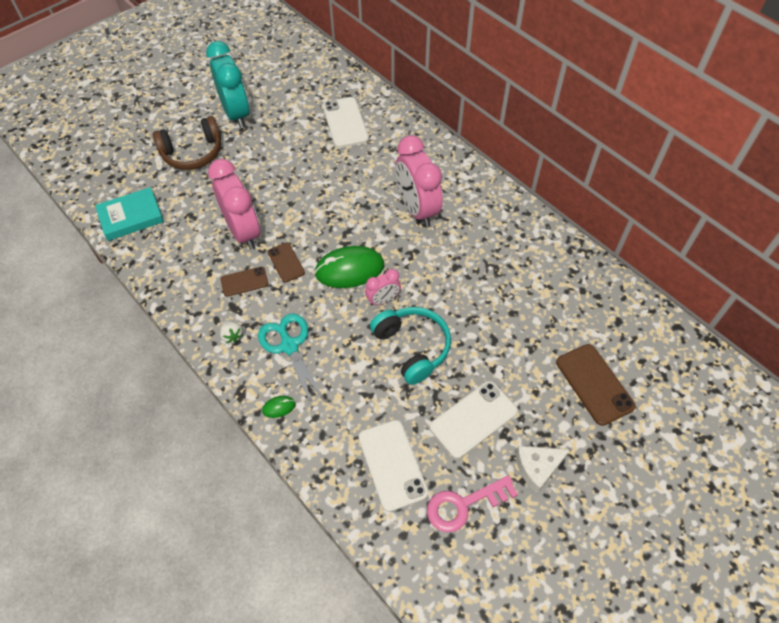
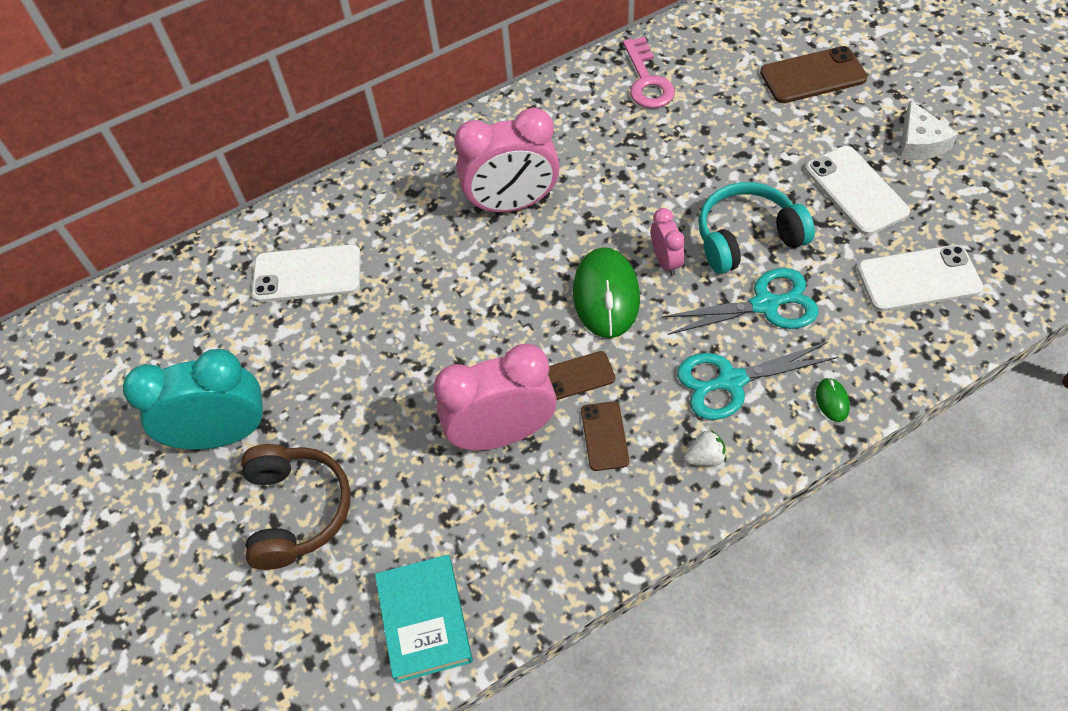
camera: 75 degrees left, 0 degrees up
pink key [427,475,518,532] -> pink key moved to [623,37,675,109]
none -> turquoise scissors [662,268,818,335]

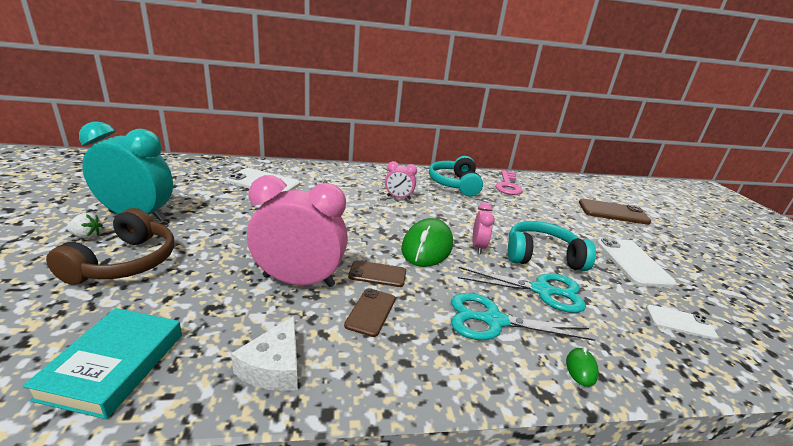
camera: 15 degrees right, 30 degrees down
pink clock [454,107,560,213] -> pink clock [385,161,417,200], size x0.50
white strawberry [684,430,726,466] -> white strawberry moved to [67,213,103,239]
white phone [857,245,983,311] -> white phone [646,305,718,340], size x0.60
white cheese [900,100,958,160] -> white cheese moved to [231,316,298,391]
none -> turquoise headphones [429,156,483,196]

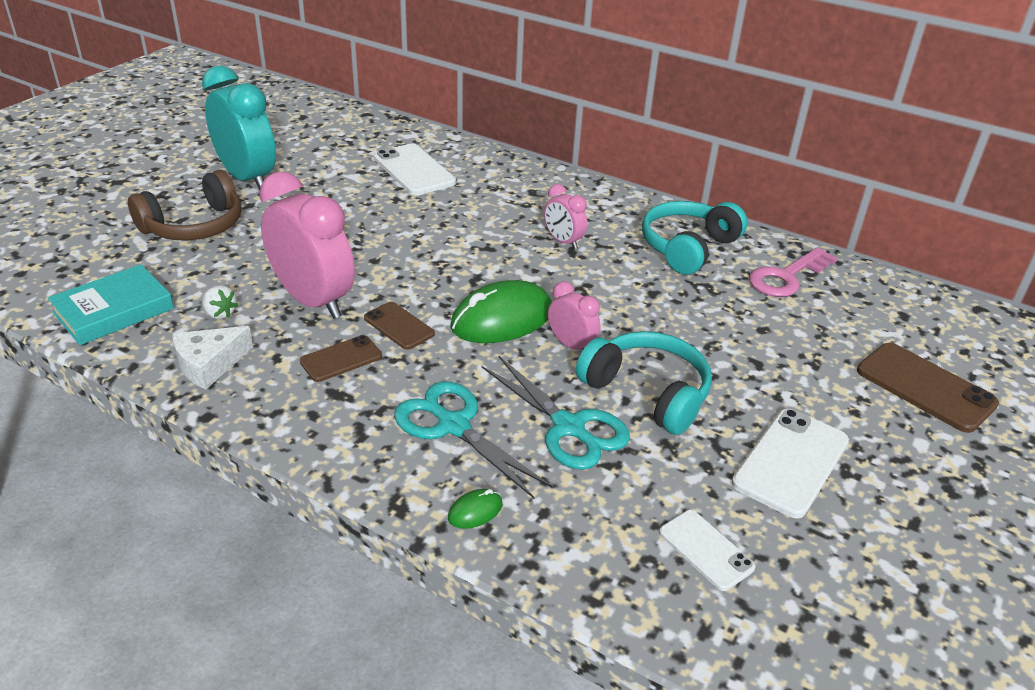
camera: 40 degrees right, 10 degrees up
white strawberry [67,213,103,239] -> white strawberry moved to [202,285,238,319]
pink clock [472,203,495,254] -> pink clock turned 90 degrees counterclockwise [548,281,601,350]

